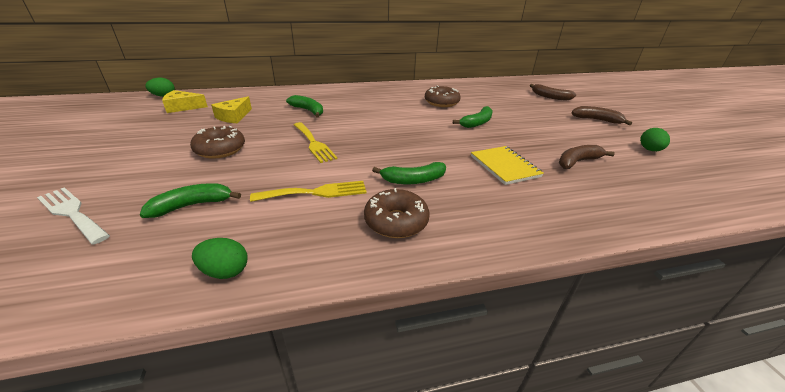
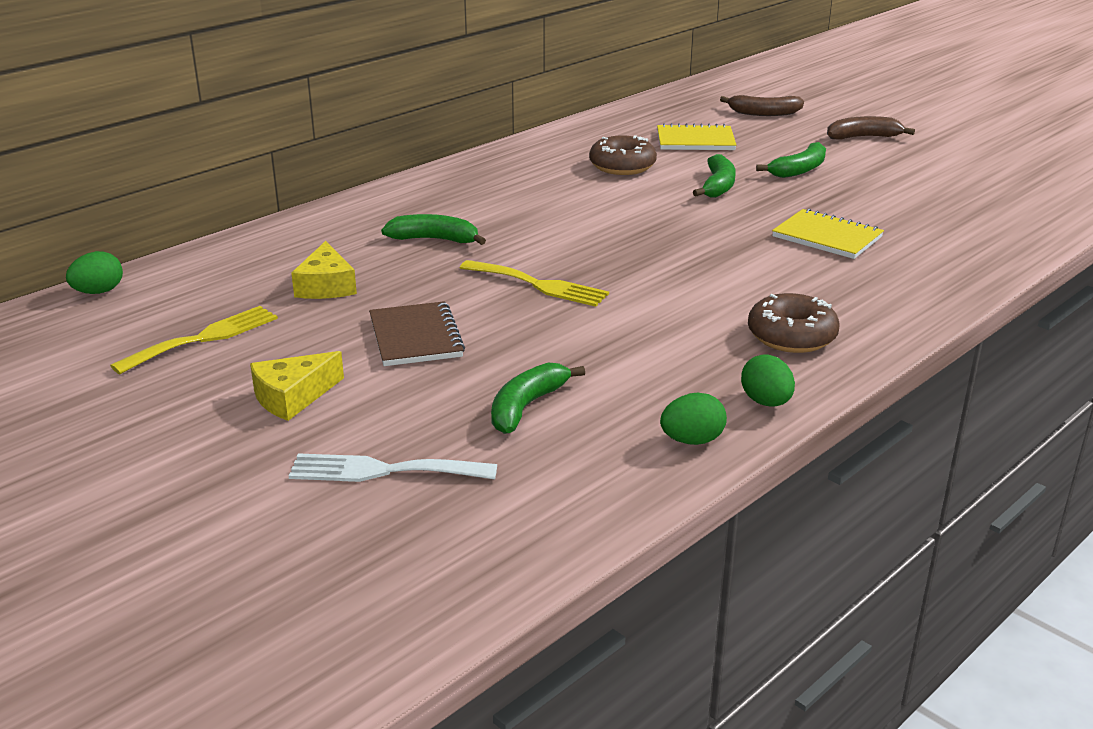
camera: 30 degrees left, 5 degrees down
yellow cheese [162,90,208,113] -> yellow cheese moved to [250,351,344,421]
brown donut [190,126,245,159] -> brown notebook [369,301,465,366]
yellow fork [250,181,367,202] -> yellow fork moved to [110,306,278,374]
green banana [372,162,446,184] -> green banana moved to [756,142,826,178]
brown banana [559,145,615,169] -> none
green egg [640,128,670,151] -> green egg moved to [741,354,795,407]
none -> yellow notebook [657,123,736,150]

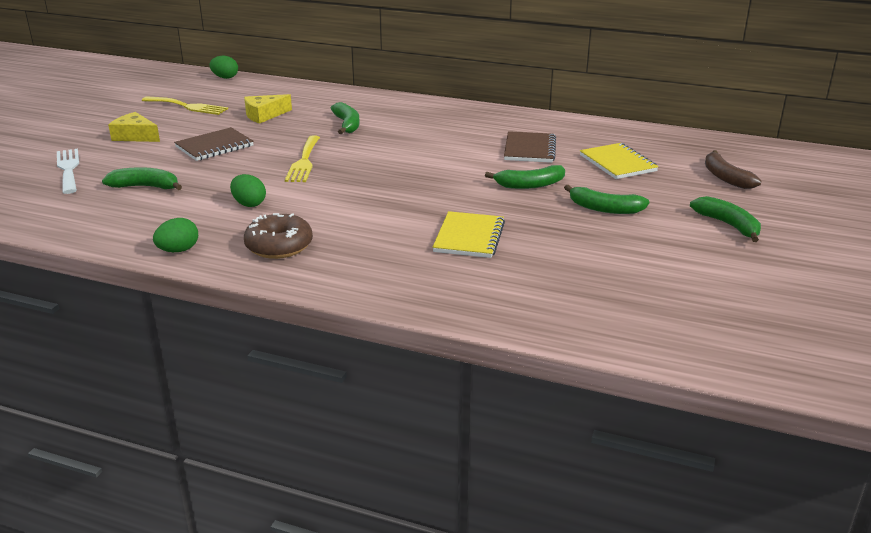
camera: 65 degrees right, 0 degrees up
brown donut [589,135,657,175] -> brown notebook [504,131,556,163]
green egg [660,393,727,445] -> green egg moved to [230,174,266,207]
brown banana [827,116,915,140] -> green banana [690,196,761,242]

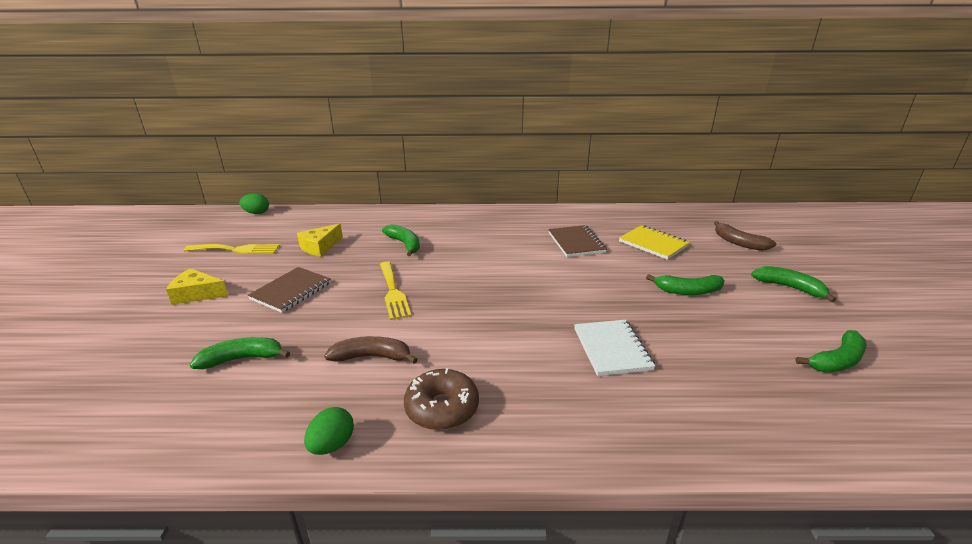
camera: 20 degrees left, 0 degrees up
white fork [57,149,79,194] -> none
green egg [230,174,266,207] -> brown banana [324,336,418,364]
yellow notebook [433,211,505,258] -> white notebook [574,320,655,376]
green banana [485,165,565,189] -> green banana moved to [795,330,867,372]

